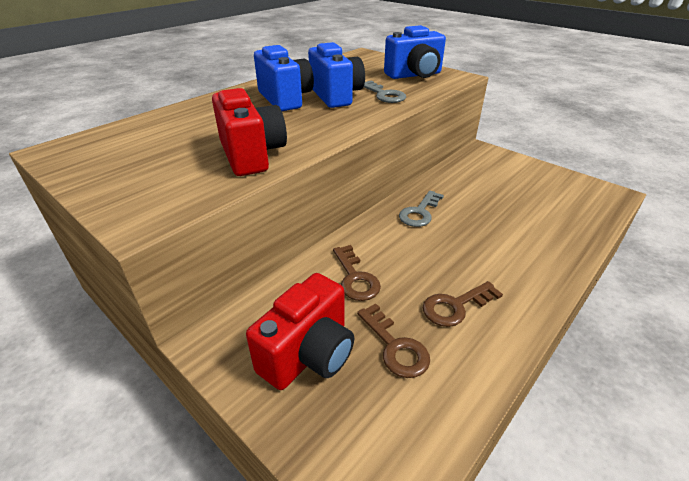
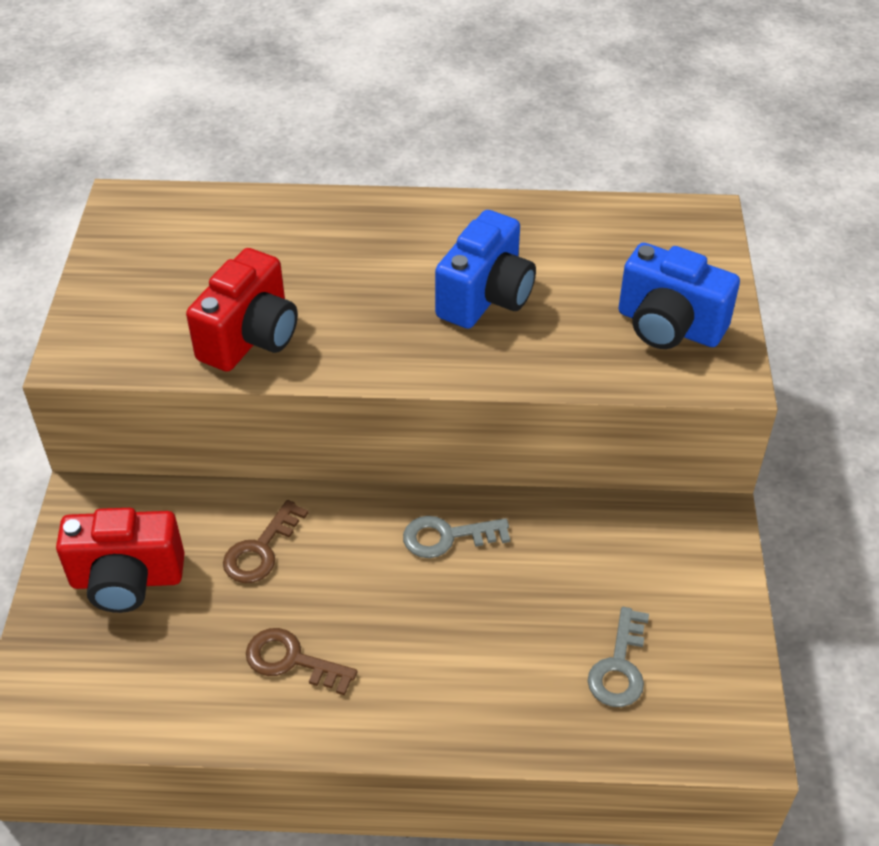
camera: 50 degrees right, 10 degrees up
blue camera [254,45,314,111] -> none
brown key [357,303,430,378] -> none
grey key [364,81,406,103] -> grey key moved to [588,607,649,707]

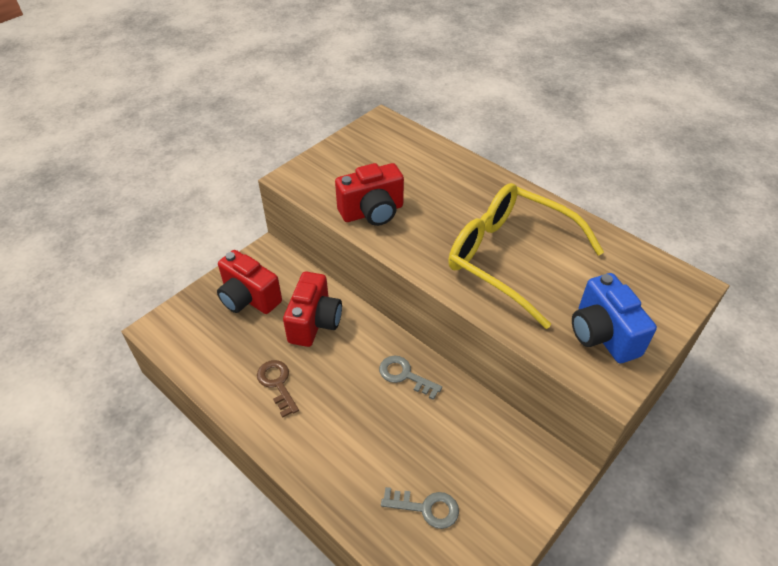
camera: 40 degrees right, 0 degrees up
brown key [223,500,308,583] -> red camera [283,271,342,347]
blue camera [435,210,536,329] -> yellow glasses [448,183,604,329]
grey key [588,607,649,707] -> grey key turned 135 degrees counterclockwise [381,487,459,529]

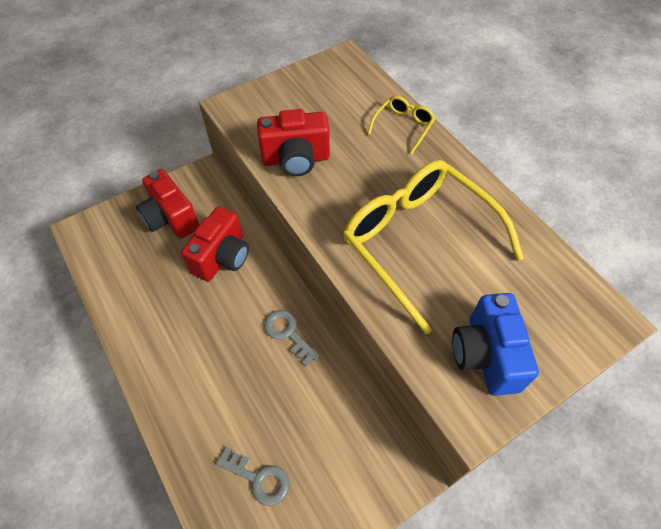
camera: 15 degrees right, 10 degrees up
brown key [257,360,299,418] -> none
none -> yellow glasses [367,96,435,154]

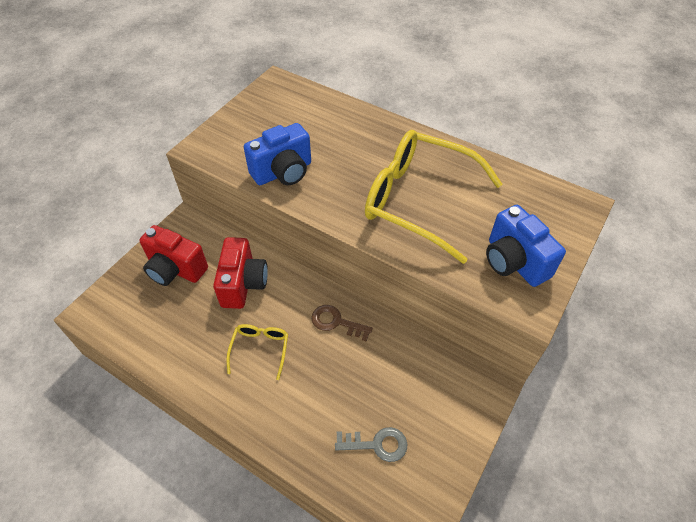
camera: 25 degrees left, 5 degrees down
red camera [257,109,330,176] -> blue camera [244,123,311,185]
grey key [264,310,319,366] -> brown key [311,305,373,342]
yellow glasses [367,96,435,154] -> yellow glasses moved to [226,324,288,380]

